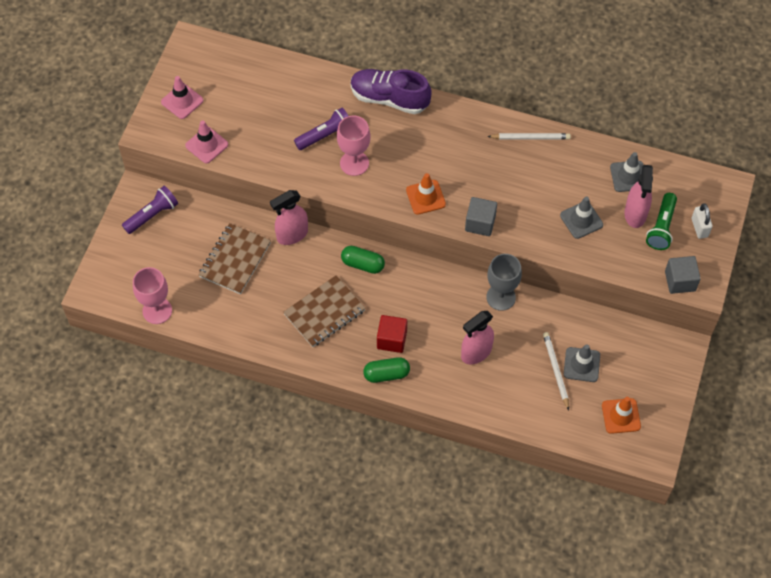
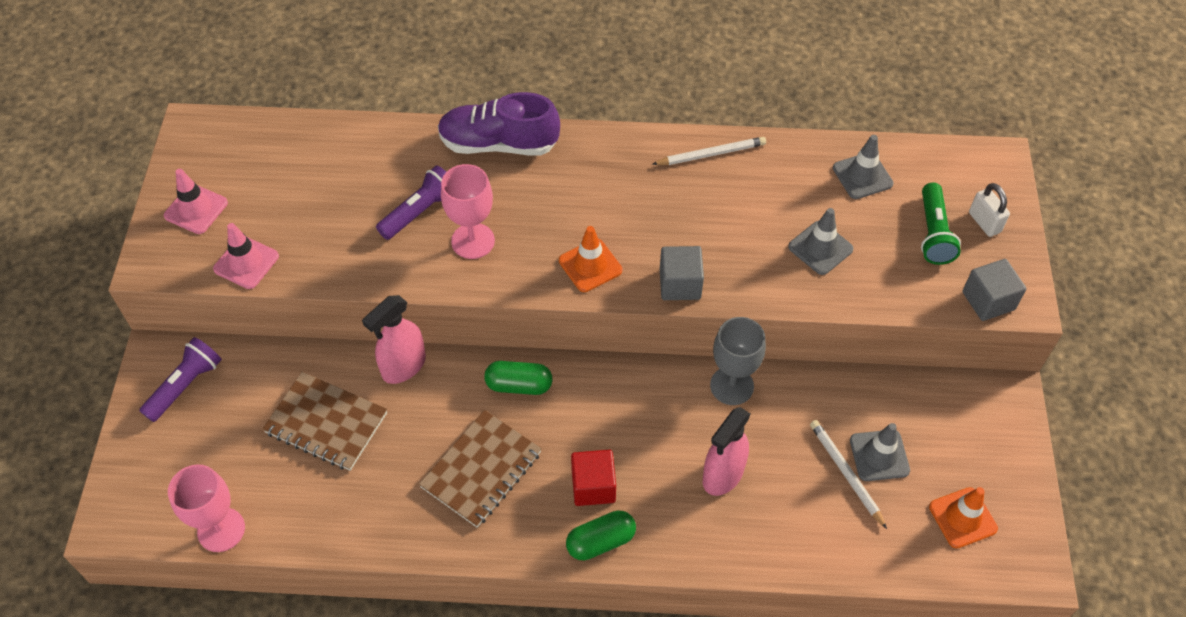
camera: 15 degrees left, 5 degrees down
brown notebook [198,223,271,294] -> brown notebook turned 75 degrees counterclockwise [262,372,387,471]
pink spray bottle [624,165,653,228] -> none

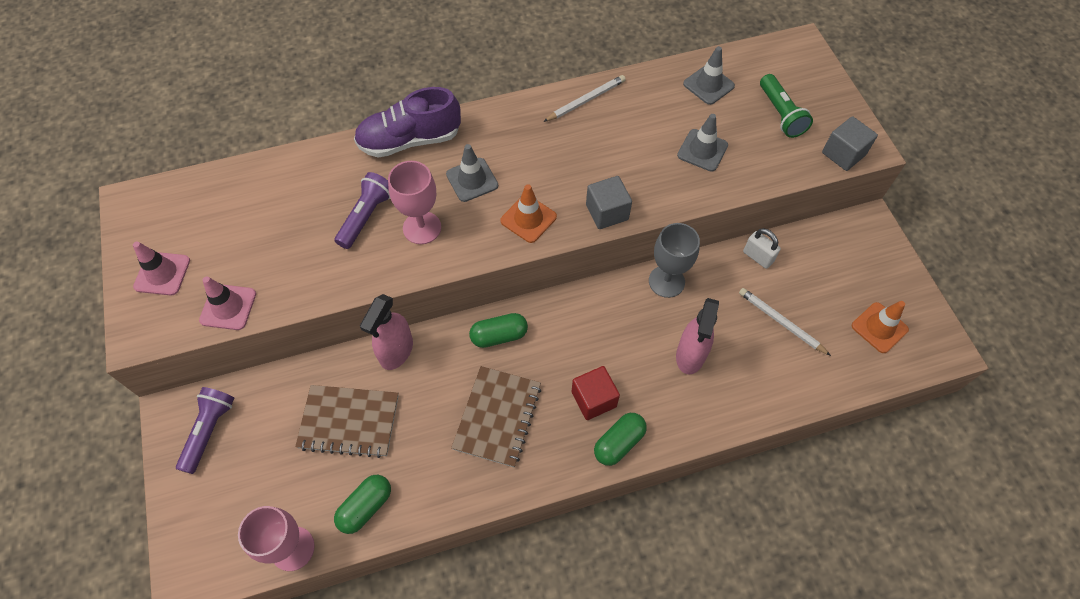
camera: 20 degrees left, 5 degrees up
grey traffic cone [850,423,910,481] -> grey traffic cone moved to [446,144,498,202]
white padlock [969,183,1010,237] -> white padlock moved to [743,228,781,269]
none -> green capsule [334,475,391,534]

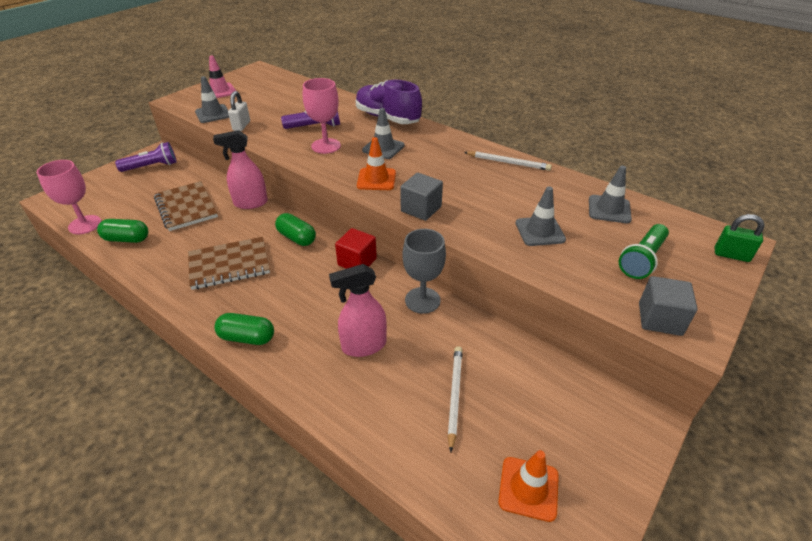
camera: 55 degrees right, 20 degrees down
pink traffic cone [199,276,256,330] -> grey traffic cone [195,76,229,123]
red cube [571,366,620,420] -> red cube moved to [335,228,377,269]
white padlock [743,228,781,269] -> white padlock moved to [228,91,250,131]
none -> green padlock [715,214,765,262]

